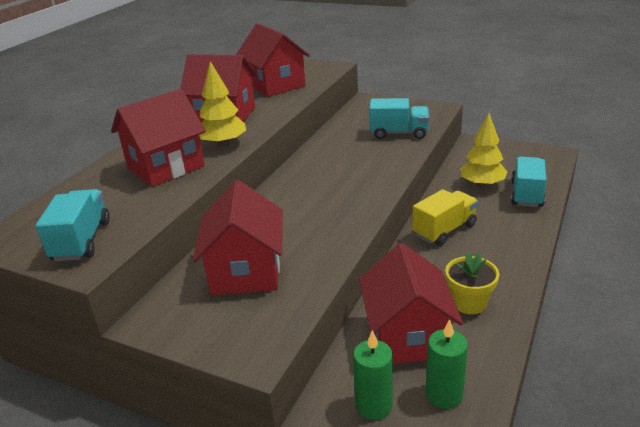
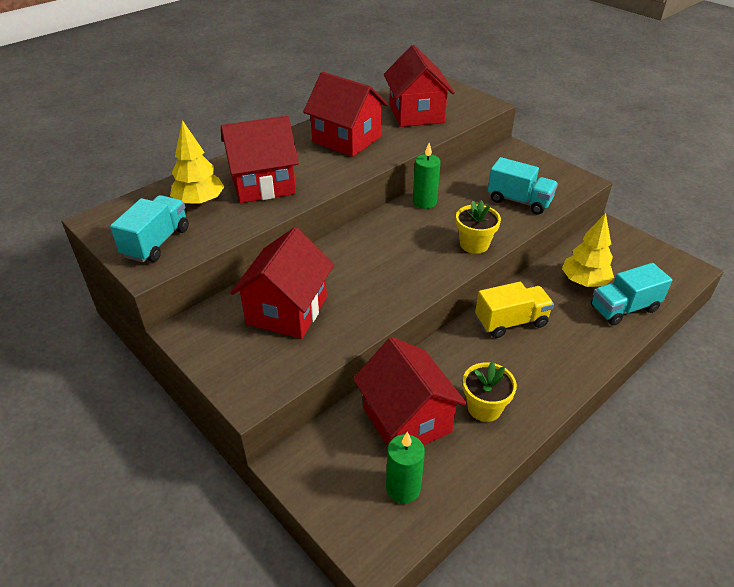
camera: 20 degrees right, 10 degrees up
yellow tree [199,61,246,147] -> yellow tree moved to [170,120,224,206]
green candle [353,330,393,420] -> green candle moved to [413,143,441,209]
red house [359,243,463,364] -> red house turned 45 degrees counterclockwise [353,337,467,446]
turquoise truck [511,157,547,207] -> turquoise truck turned 150 degrees counterclockwise [591,263,672,326]
none -> yellow flower pot [456,200,501,254]

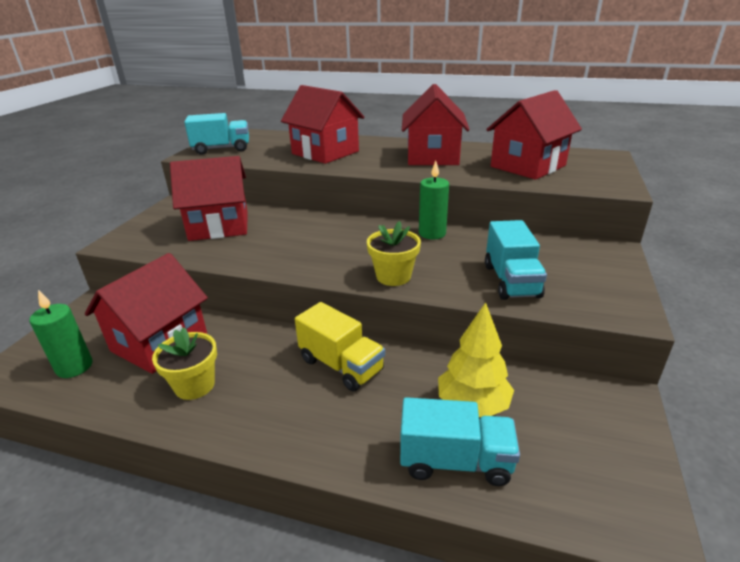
camera: 60 degrees right, 10 degrees down
yellow tree [170,120,224,206] -> none
turquoise truck [591,263,672,326] -> turquoise truck turned 150 degrees clockwise [400,397,520,486]

